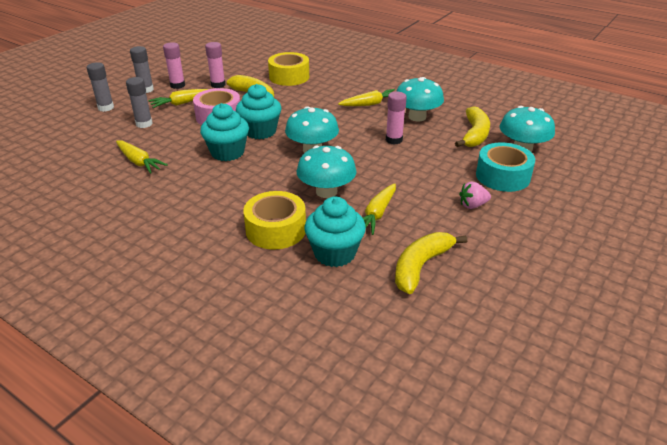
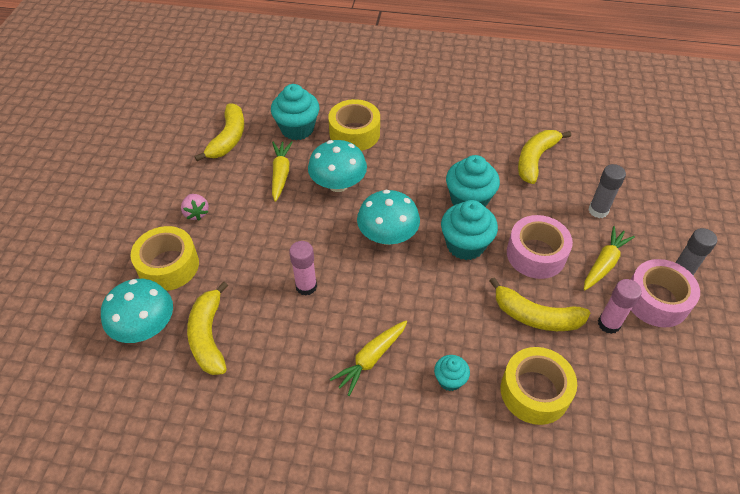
camera: 155 degrees right, 15 degrees up
grey glue stick [87,62,114,112] -> none
yellow carrot [116,140,168,174] -> yellow banana [518,130,571,184]
pink glue stick [163,42,185,89] -> pink tape [630,259,700,327]
turquoise mushroom [396,77,444,121] -> none
pink strawberry [459,182,491,209] -> pink strawberry turned 105 degrees clockwise [181,194,209,221]
turquoise tape [476,142,535,192] -> yellow tape [130,226,199,291]
none -> turquoise cupcake [434,355,470,391]

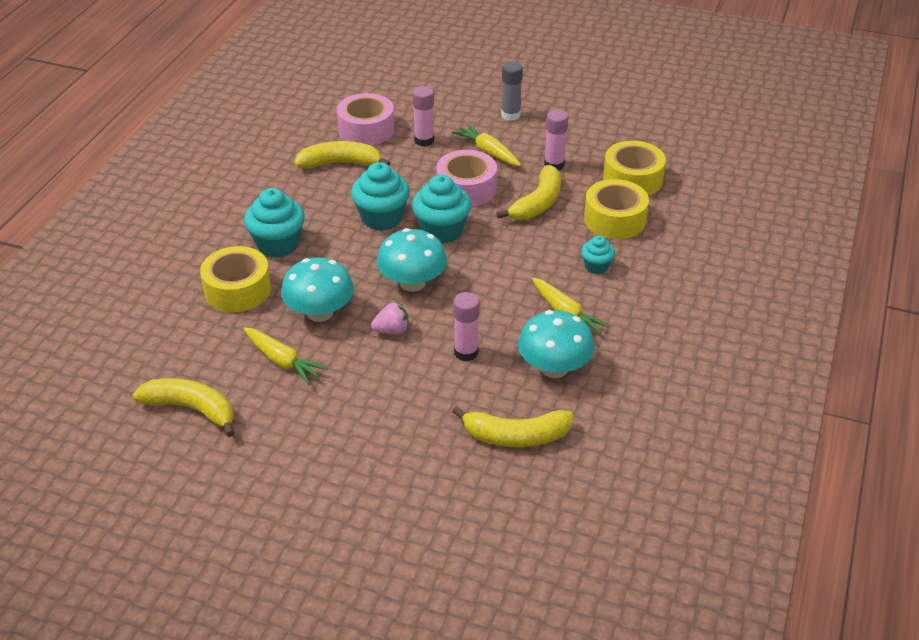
camera: 80 degrees left, 10 degrees down
turquoise mushroom [101,279,173,343] -> turquoise mushroom moved to [518,310,595,378]
yellow tape [130,226,199,291] -> yellow tape moved to [603,141,666,196]
pink strawberry [181,194,209,221] -> pink strawberry moved to [371,302,408,334]
turquoise cupcake [271,84,319,140] -> turquoise cupcake moved to [244,188,305,258]
yellow carrot [272,141,293,202] -> yellow carrot turned 150 degrees counterclockwise [243,327,328,385]
yellow banana [518,130,571,184] -> yellow banana turned 135 degrees clockwise [294,141,390,168]
grey glue stick [588,164,626,218] -> pink glue stick [412,86,434,147]
pink tape [630,259,700,327] -> pink tape moved to [337,93,395,145]

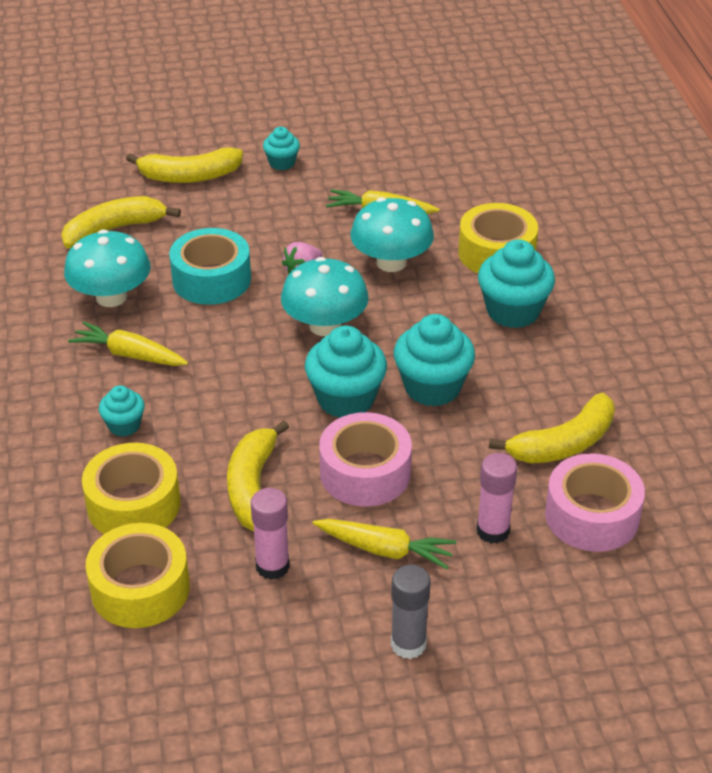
camera: 150 degrees right, 0 degrees up
yellow banana [133,378,235,437] -> yellow banana moved to [126,147,243,183]
pink glue stick [453,292,480,361] -> turquoise tape [169,228,251,305]
none -> turquoise cupcake [263,127,300,170]

